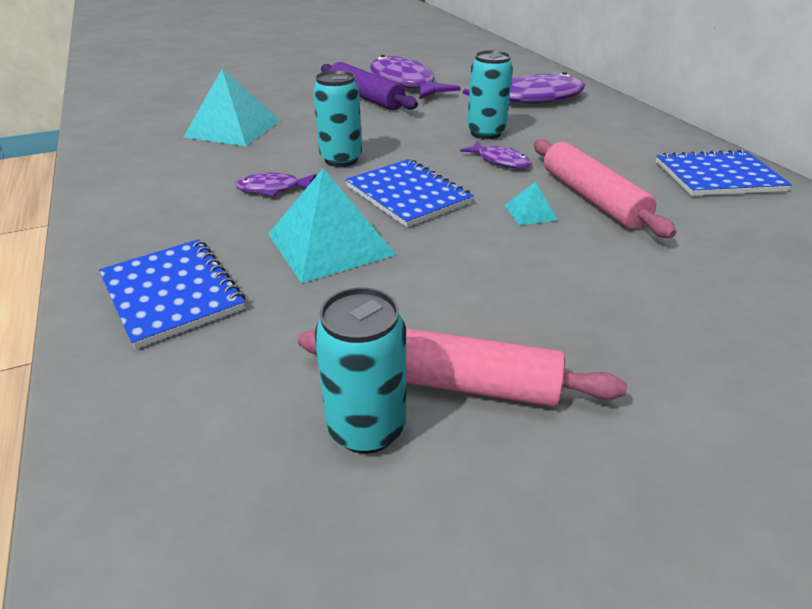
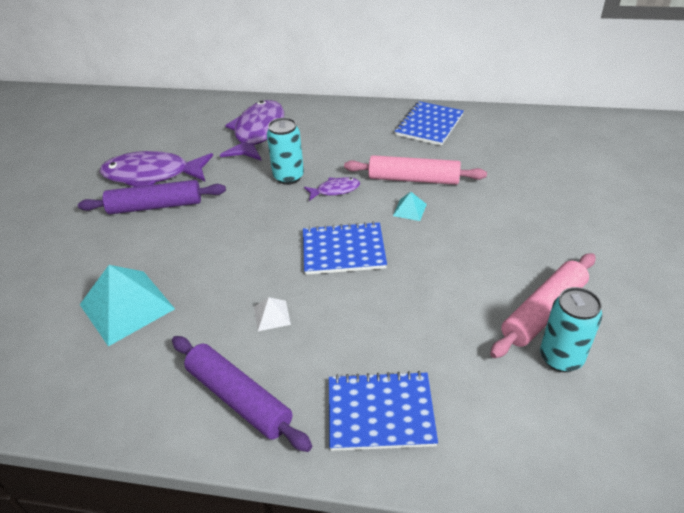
camera: 55 degrees left, 5 degrees up
purple fish [235,173,316,197] -> white pyramid [254,297,291,331]
turquoise pyramid [268,168,396,283] -> none
turquoise can [313,70,362,167] -> none
none -> purple rolling pin [172,336,312,452]

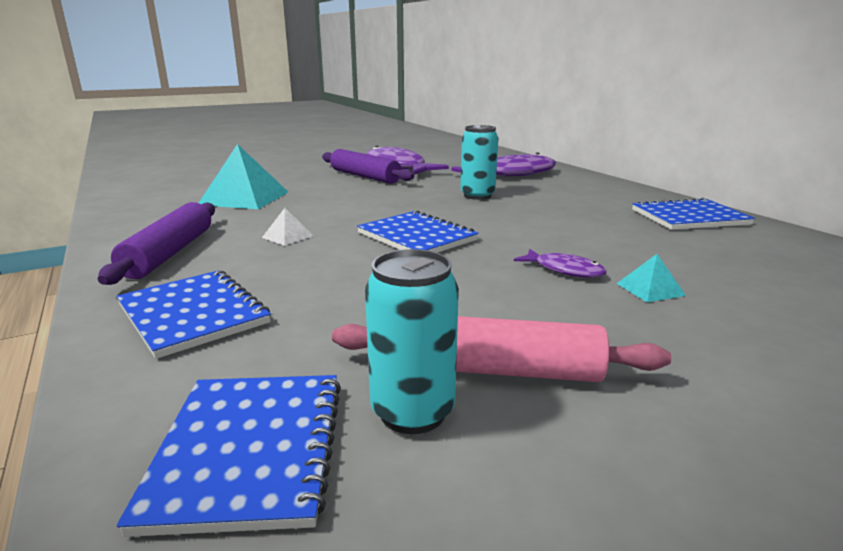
camera: 50 degrees right, 20 degrees down
purple fish [304,177,360,201] -> purple fish moved to [514,249,607,278]
pink rolling pin [344,155,487,185] -> none
turquoise pyramid [393,192,427,221] -> turquoise pyramid moved to [616,254,686,302]
none -> blue notebook [117,375,341,537]

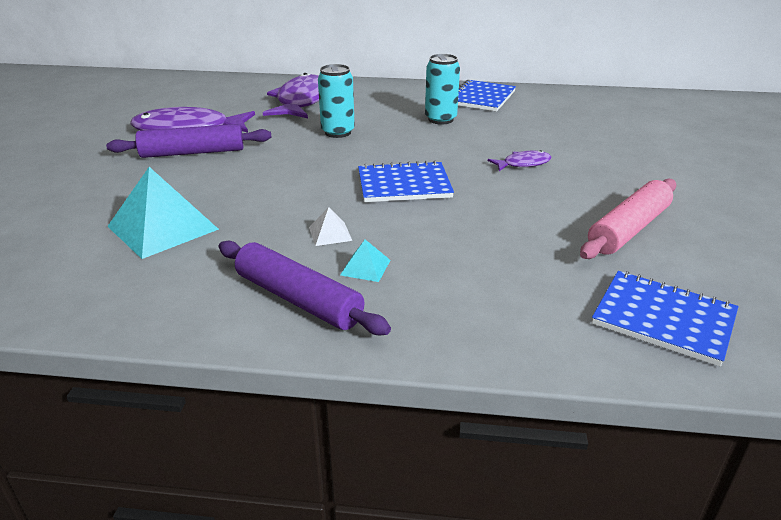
camera: 55 degrees left, 10 degrees up
blue notebook [116,270,271,359] -> none
turquoise can [365,249,459,434] -> turquoise can moved to [425,54,460,125]
turquoise pyramid [616,254,686,302] -> turquoise pyramid moved to [340,240,390,282]

